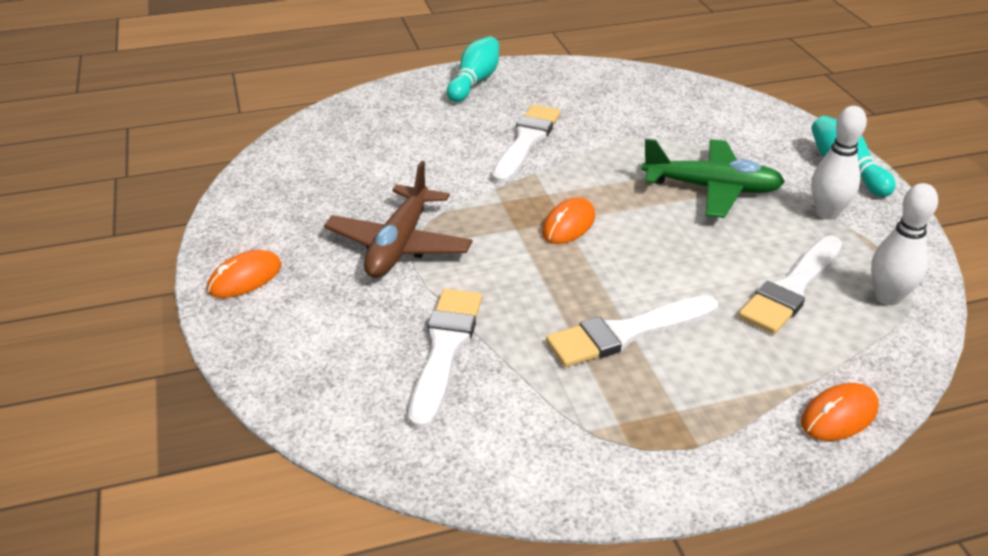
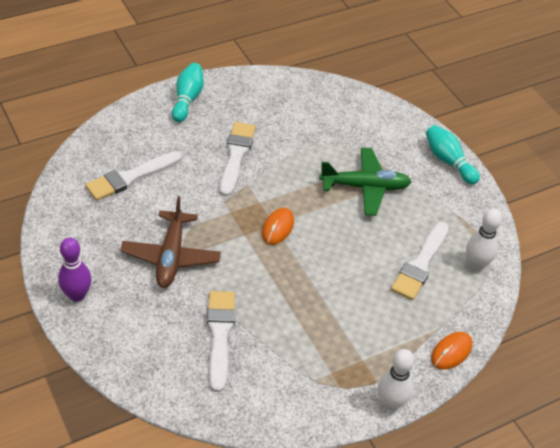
camera: 15 degrees left, 10 degrees up
orange mouse [207,250,281,298] -> purple bowling pin [58,238,92,302]
white brush [546,295,718,367] -> white brush moved to [85,151,182,201]
white bowling pin [811,106,867,220] -> white bowling pin moved to [378,349,414,411]

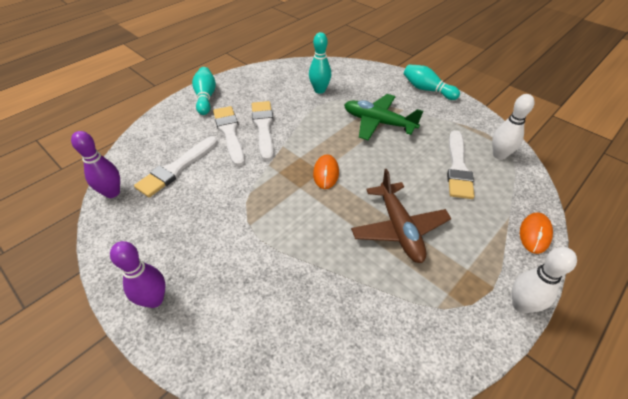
camera: 15 degrees left, 0 degrees up
brown plane [120,196,221,288] -> brown plane moved to [351,169,451,263]
white brush [207,291,235,392] -> white brush moved to [213,106,245,166]
green plane [319,148,412,216] -> green plane turned 135 degrees counterclockwise [344,94,423,140]
none -> purple bowling pin [71,131,120,198]
none -> turquoise bowling pin [309,32,331,94]

